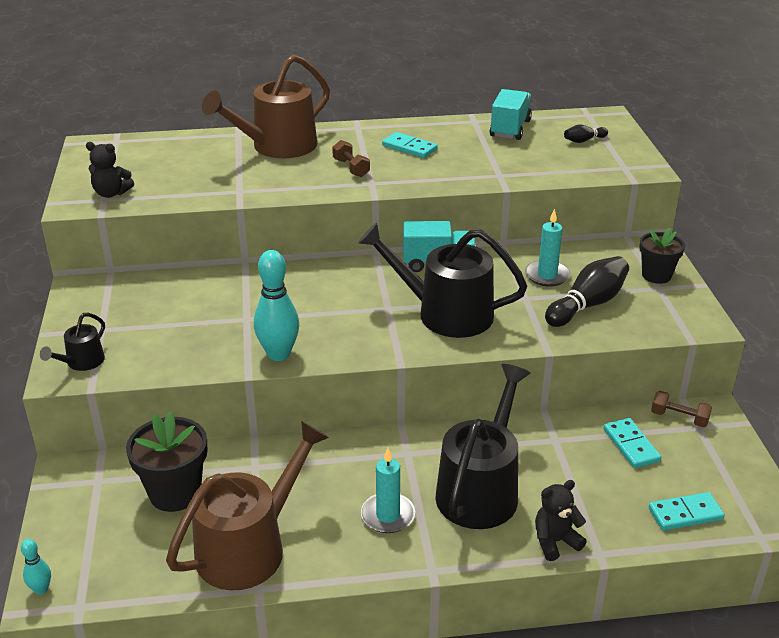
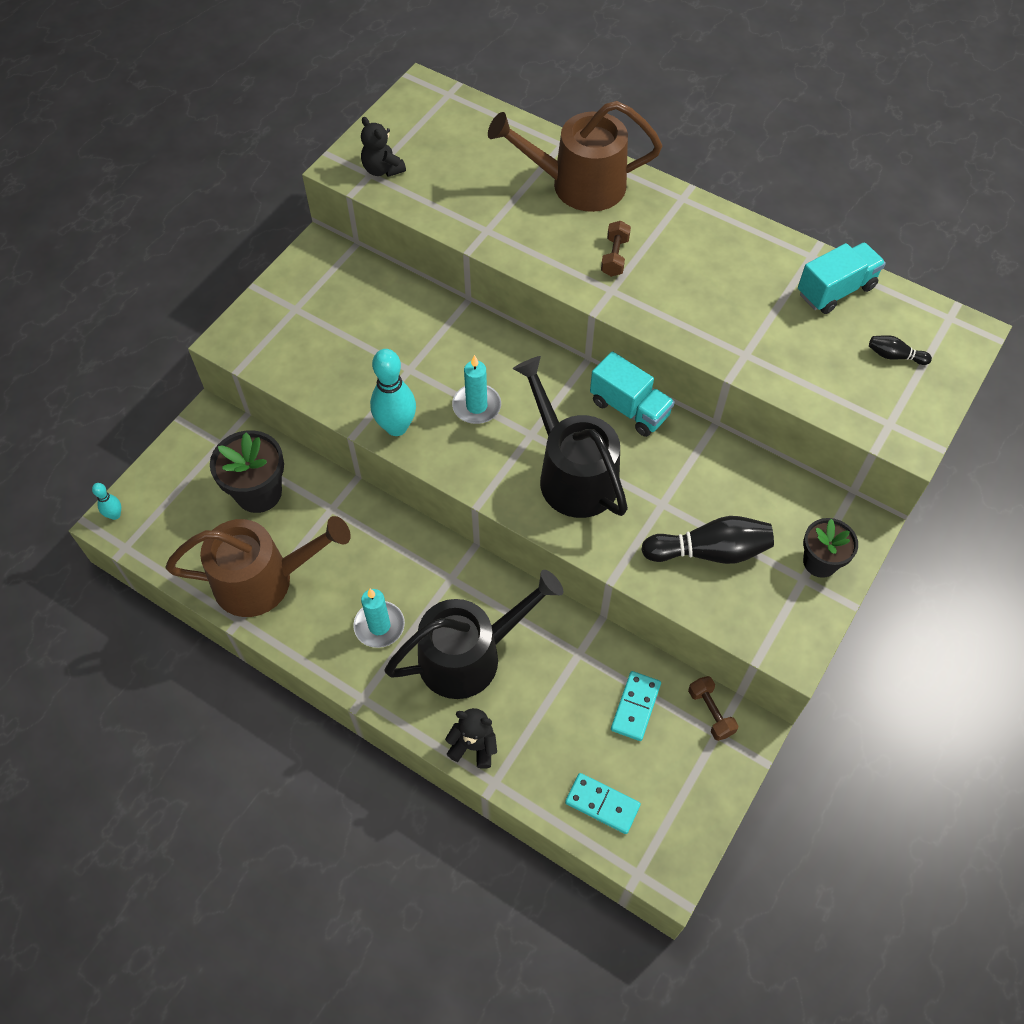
camera: 40 degrees right, 25 degrees up
black watering can [40,313,105,371] -> none
turquoise domino [382,132,437,158] -> none
turquoise candle [525,209,570,287] -> turquoise candle moved to [452,355,501,424]

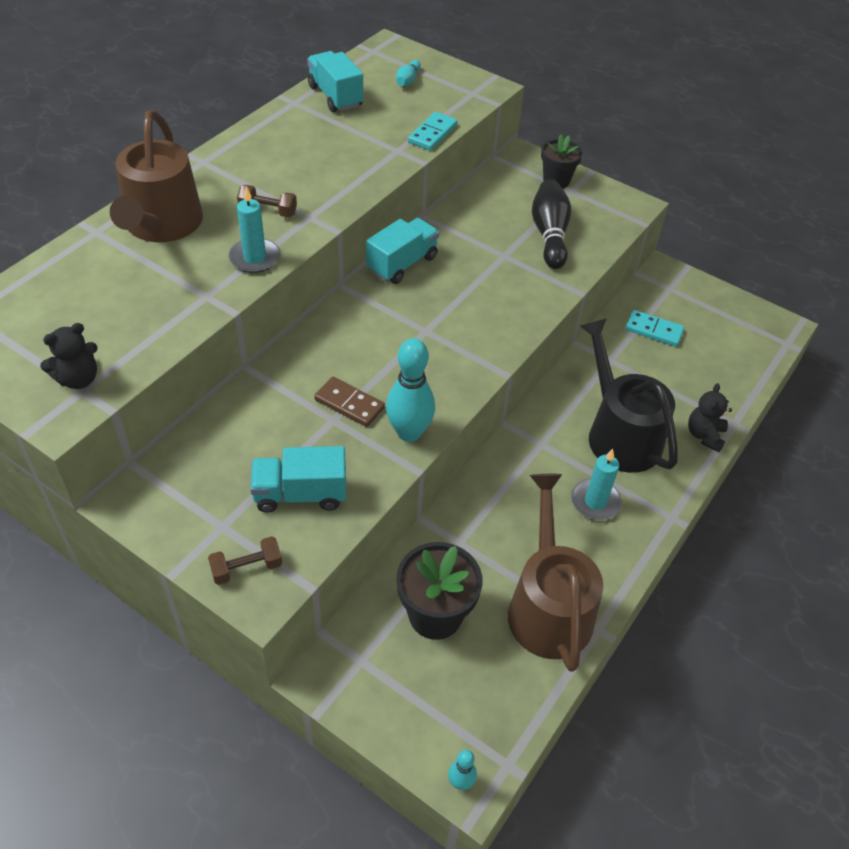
camera: 90 degrees left, 10 degrees down
turquoise candle [452,355,501,424] -> turquoise candle moved to [229,186,280,273]
black watering can [513,356,628,518] -> none
turquoise domino [565,773,641,834] -> turquoise domino moved to [408,112,458,151]
brown dumbbell [688,676,738,741] -> brown dumbbell moved to [208,536,282,585]
black bowling pin [869,335,932,365] -> turquoise bowling pin [396,60,421,86]
none -> turquoise truck [250,446,346,513]
none -> brown domino [314,377,385,427]

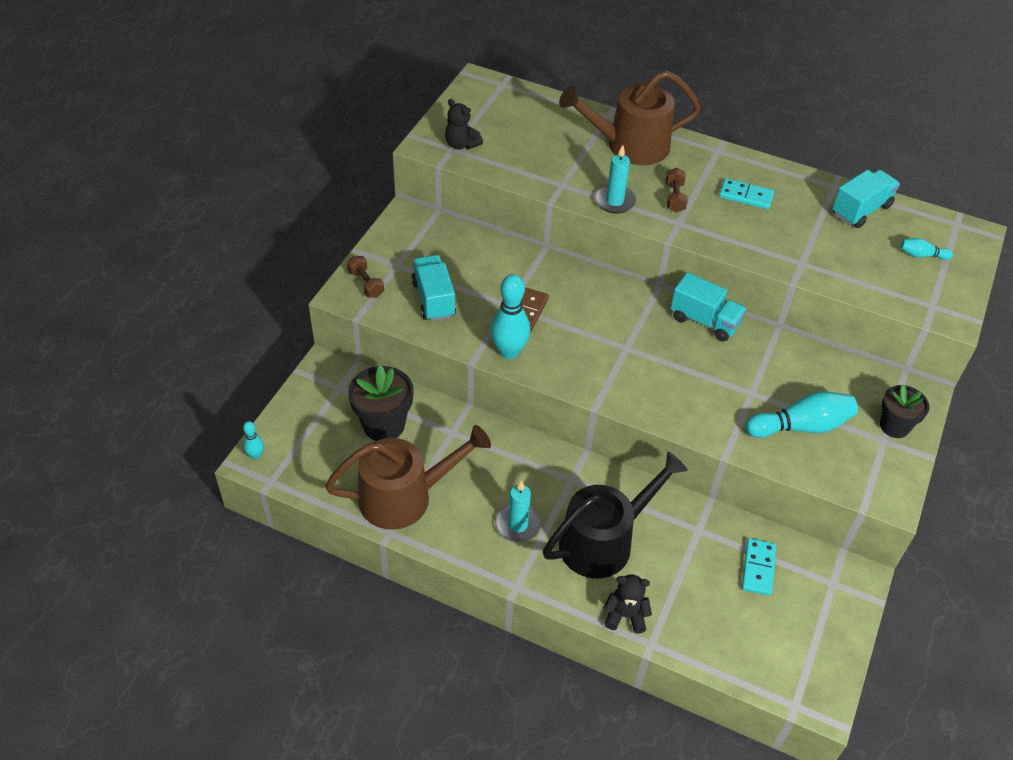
camera: 80 degrees right, 0 degrees up
turquoise domino [408,112,458,151] -> turquoise domino moved to [719,178,774,209]
black bowling pin [532,179,571,269] -> turquoise bowling pin [746,391,858,438]

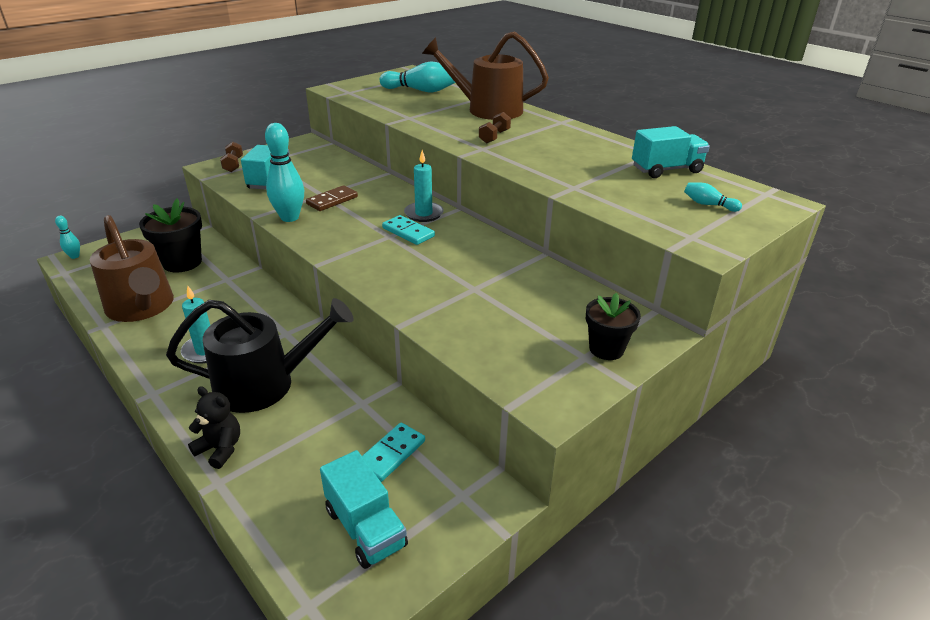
camera: 25 degrees right, 15 degrees down
brown watering can [325,425,491,530] -> brown watering can turned 45 degrees clockwise [90,215,174,322]
black teddy bear [445,99,483,150] -> none
turquoise candle [595,145,636,214] -> turquoise candle moved to [404,150,444,222]
turquoise truck [670,272,747,342] -> turquoise truck moved to [320,450,408,569]
turquoise domino [719,178,774,209] -> turquoise domino moved to [382,215,435,245]
turquoise bowling pin [746,391,858,438] -> turquoise bowling pin moved to [380,61,455,93]

